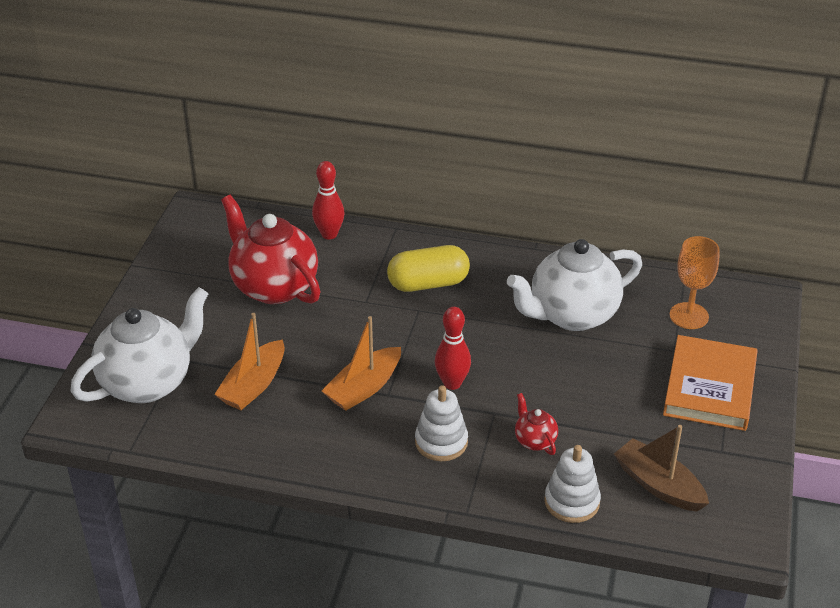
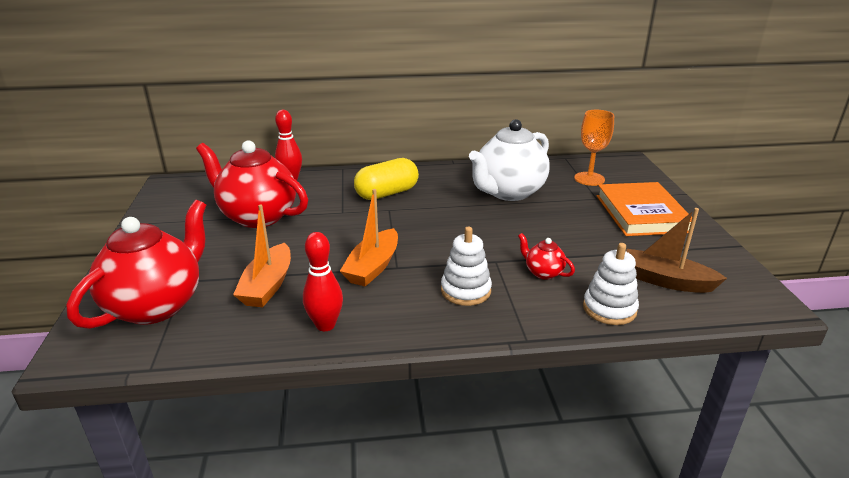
camera: 20 degrees left, 10 degrees down
white teapot [70,287,208,403] -> red teapot [67,200,206,329]
red bowling pin [435,307,471,390] -> red bowling pin moved to [303,232,343,331]

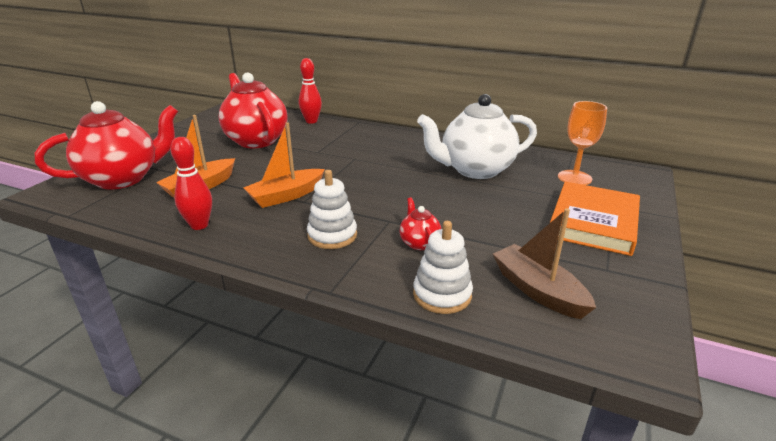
camera: 30 degrees right, 0 degrees up
yellow capsule [354,158,419,200] -> none

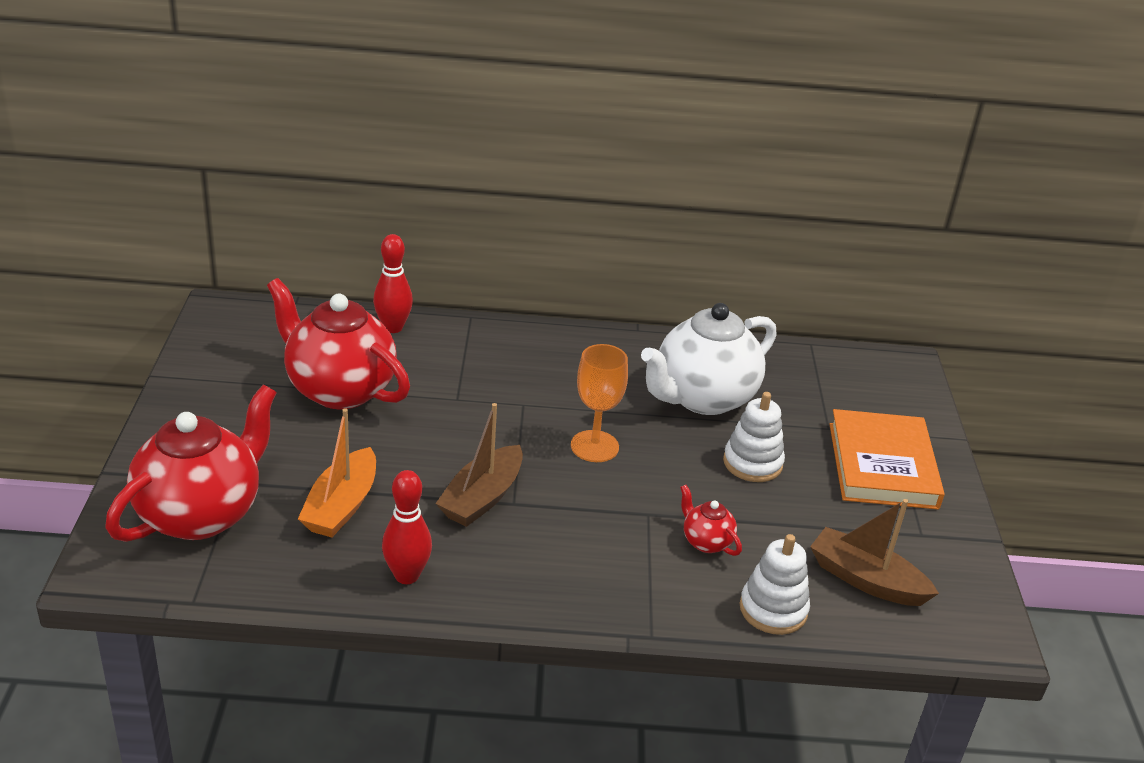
camera: 25 degrees left, 5 degrees up
orange boat [244,122,325,208] -> brown boat [435,403,523,527]
white stacking toy [307,170,357,249] -> white stacking toy moved to [723,392,785,482]
orange goblet [558,101,607,185] -> orange goblet moved to [571,344,628,462]

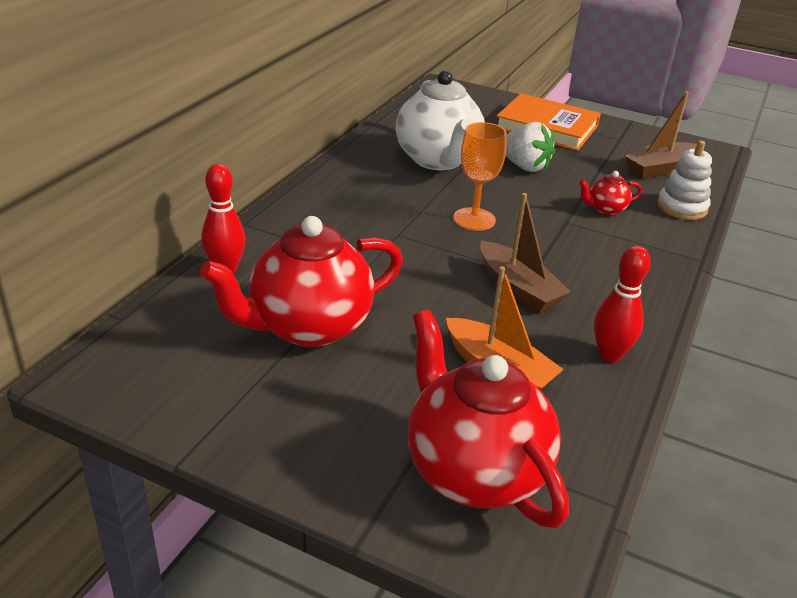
camera: 65 degrees left, 0 degrees up
white stacking toy [723,392,785,482] -> white strawberry [506,122,555,172]

